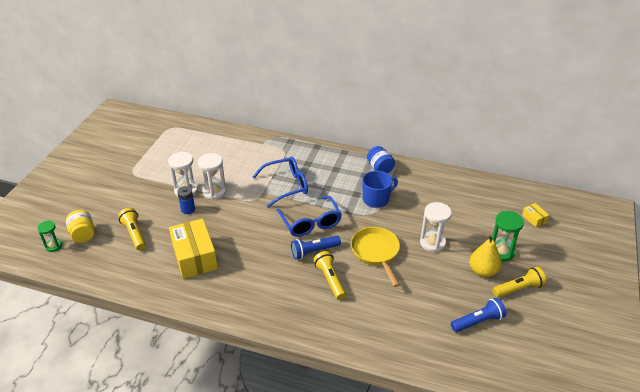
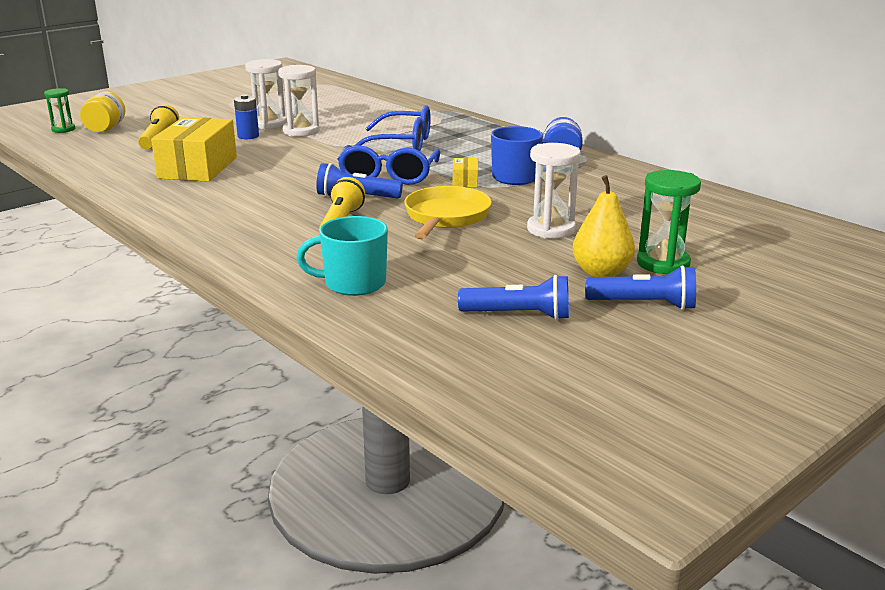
camera: 30 degrees right, 15 degrees down
yellow flashlight [492,267,546,298] -> blue flashlight [585,265,696,310]
yellow box [522,203,549,227] -> yellow box moved to [453,158,478,187]
none -> turquoise mug [297,216,388,296]

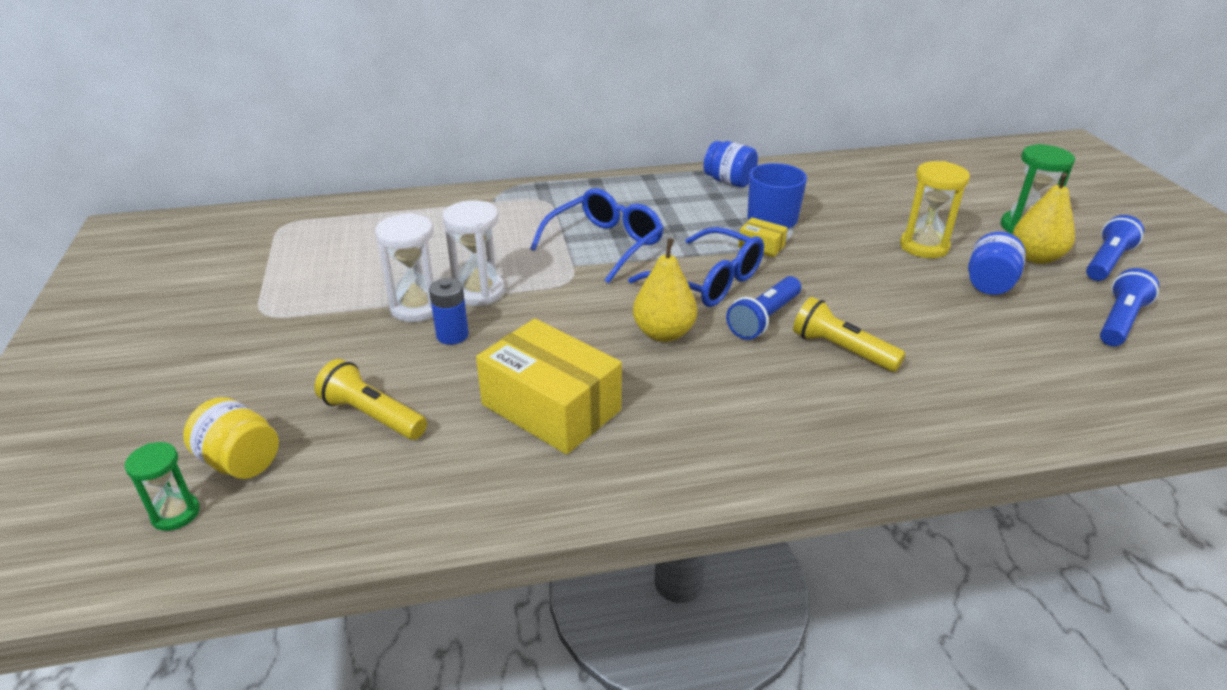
camera: 60 degrees left, 10 degrees up
turquoise mug [297,216,388,296] -> none
yellow pan [404,186,492,239] -> none
white hourglass [527,143,581,239] -> yellow hourglass [900,161,970,258]
none -> yellow pear [633,238,697,342]
none -> blue jar [968,232,1026,295]

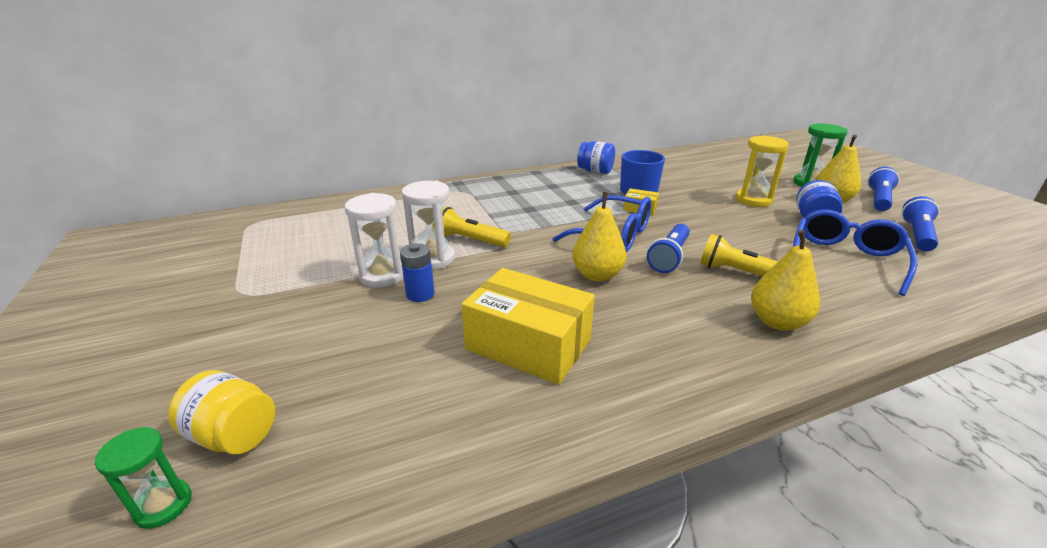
camera: 10 degrees left, 5 degrees down
yellow flashlight [314,359,427,440] -> yellow flashlight moved to [433,207,511,247]
blue glasses [530,188,664,284] -> blue glasses moved to [793,209,917,296]
none -> yellow pear [751,230,820,331]

